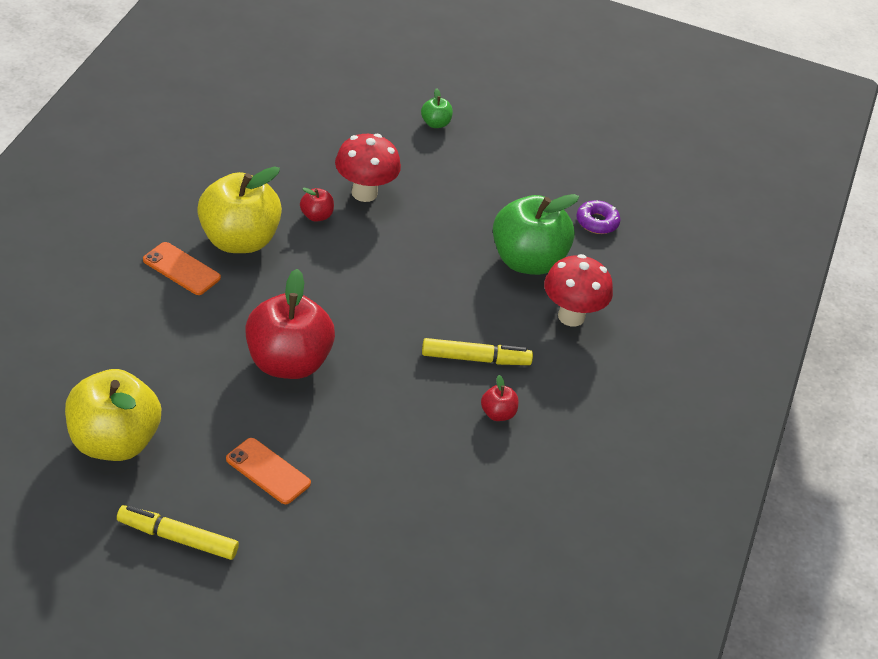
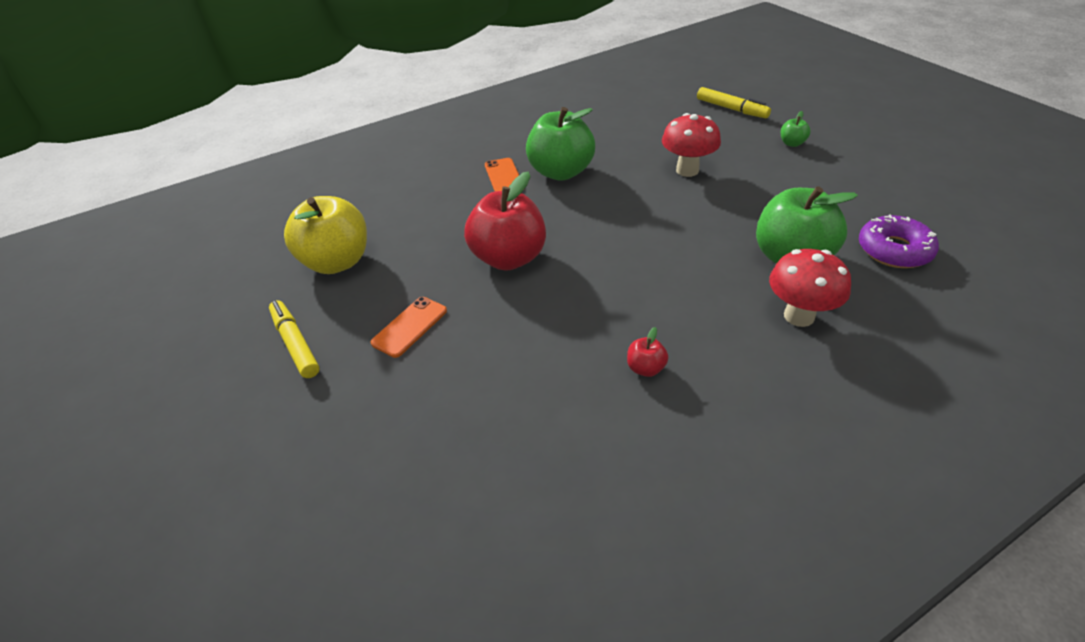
camera: 50 degrees right, 0 degrees up
yellow apple [197,166,282,253] -> green apple [526,107,595,180]
orange phone [226,438,311,504] -> orange phone turned 45 degrees clockwise [371,297,447,358]
red apple [300,188,334,222] -> none
yellow marker [422,338,533,365] -> yellow marker moved to [697,87,771,118]
purple donut [576,200,621,234] -> purple donut [859,215,939,268], size x1.56

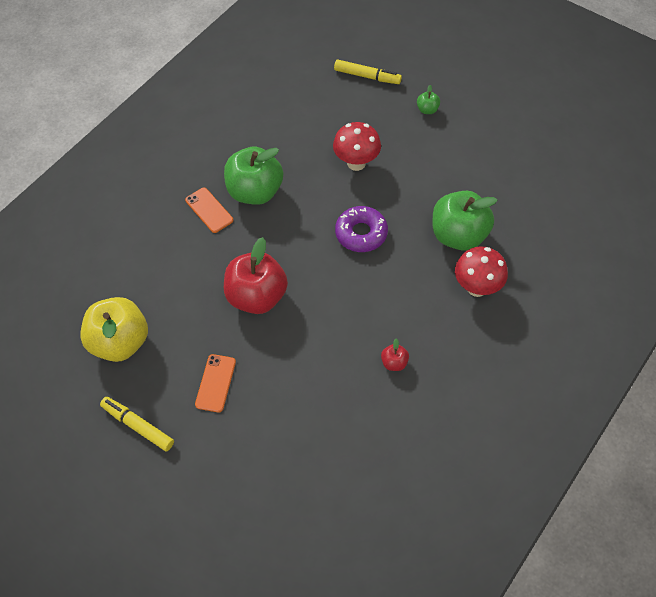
camera: 25 degrees left, 15 degrees up
purple donut [859,215,939,268] -> purple donut moved to [335,206,388,252]

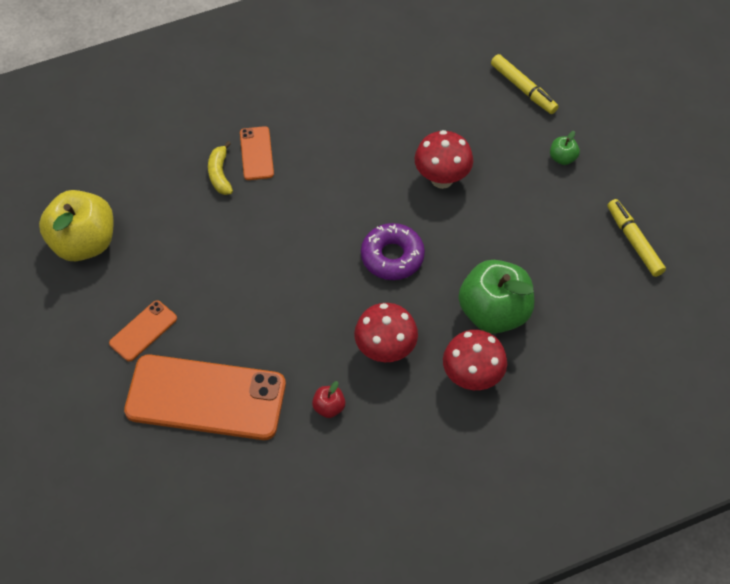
camera: 30 degrees right, 0 degrees up
yellow marker [100,397,174,452] -> yellow marker moved to [607,199,666,277]
green apple [224,147,283,205] -> none
red apple [224,237,288,314] -> none
none -> orange phone [124,354,286,440]
none -> yellow banana [208,141,233,195]
none -> red mushroom [354,303,418,362]

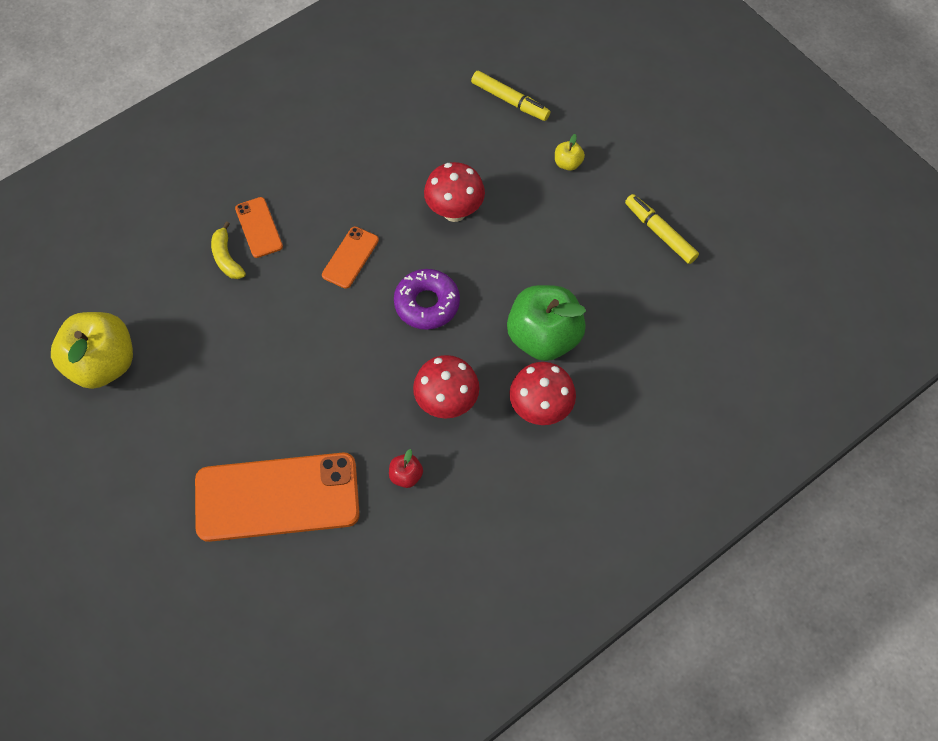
camera: 15 degrees left, 5 degrees up
orange phone [109,300,177,362] -> orange phone moved to [322,226,379,289]
green apple [550,131,580,165] -> yellow apple [555,134,585,171]

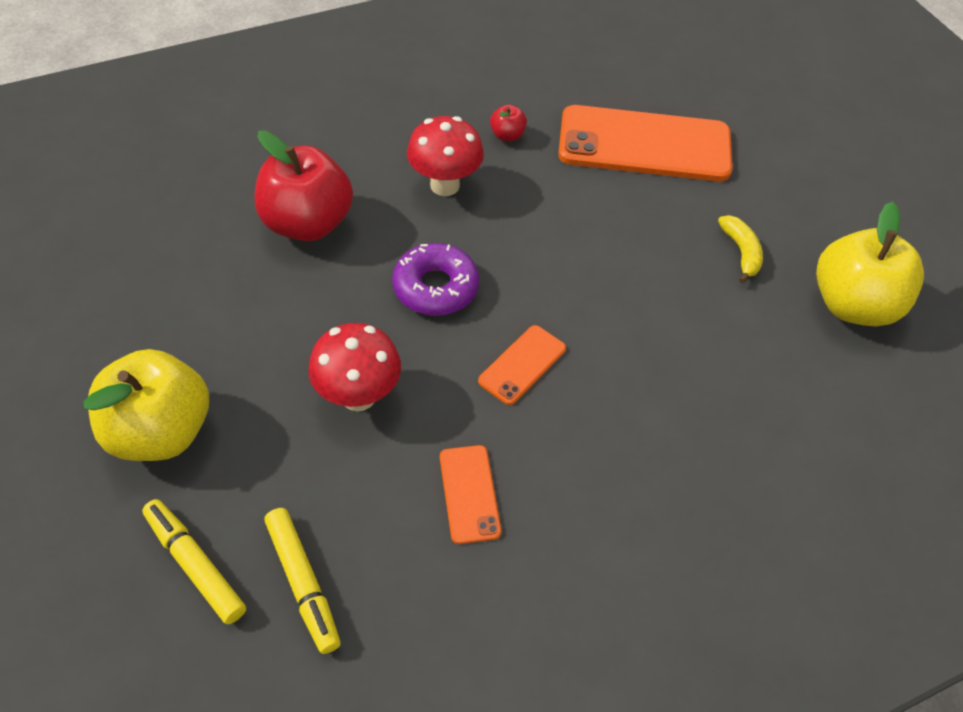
camera: 170 degrees left, 10 degrees down
yellow banana [211,221,246,279] -> yellow banana moved to [718,215,763,283]
orange phone [235,197,283,258] -> orange phone moved to [440,445,501,544]
green apple [507,285,586,361] -> red apple [255,130,353,241]
red mushroom [509,362,576,425] -> none
yellow apple [555,134,585,171] -> yellow apple [84,349,209,461], size x2.36
yellow marker [625,194,699,264] -> yellow marker moved to [264,508,341,654]

